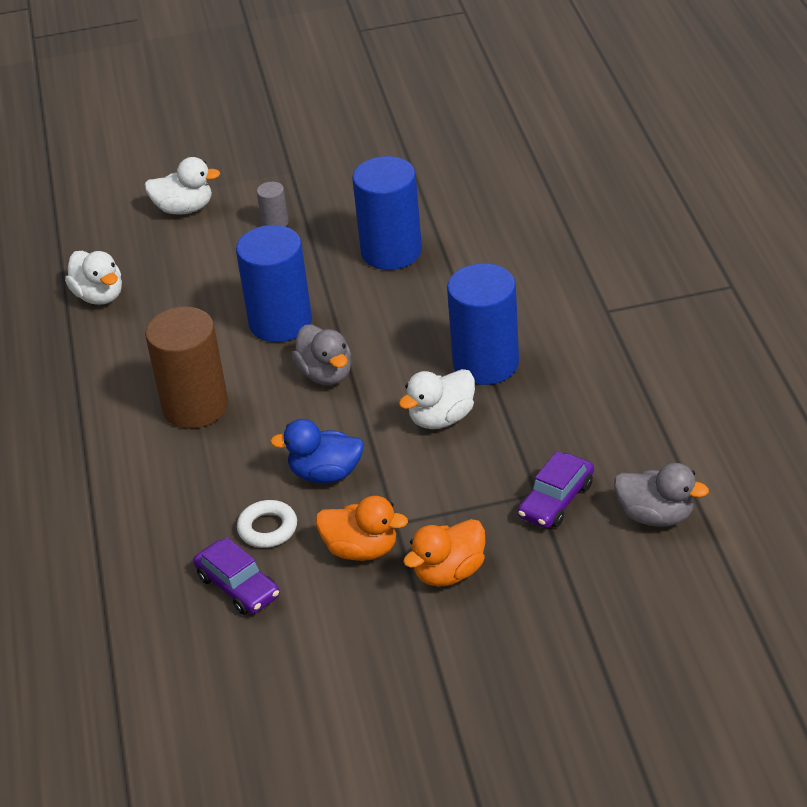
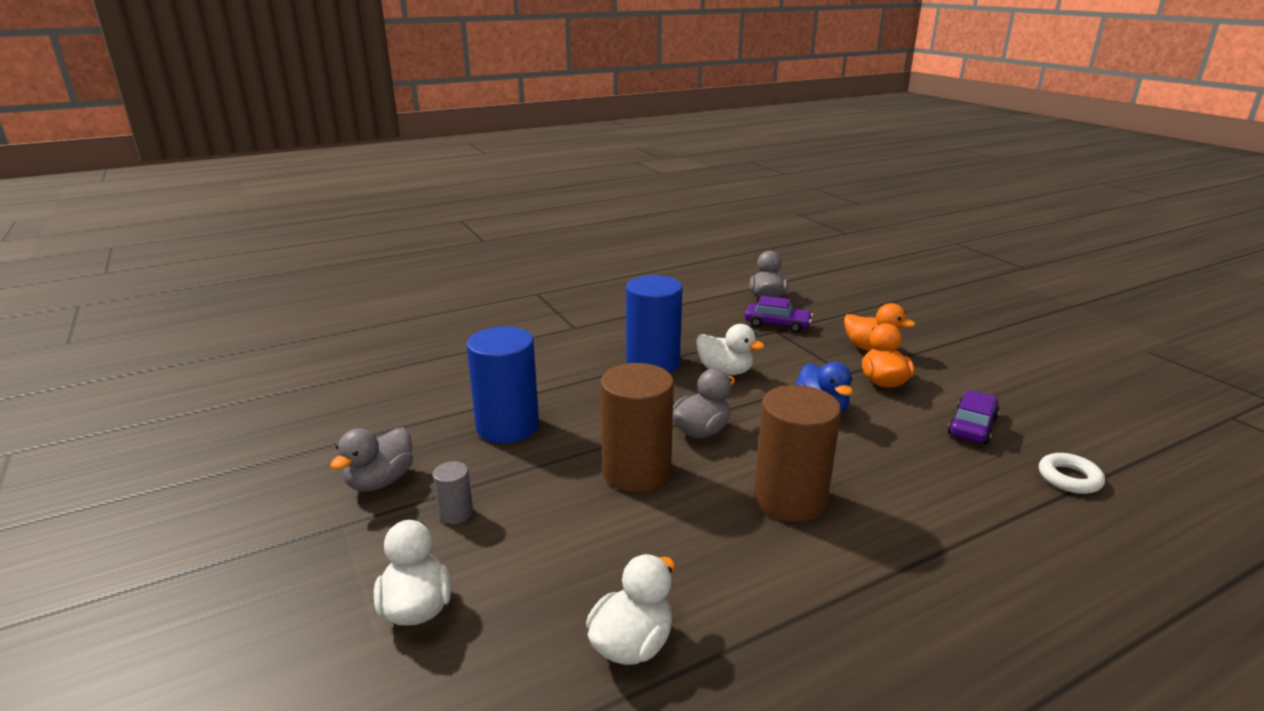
camera: 110 degrees left, 15 degrees down
blue cylinder [236,225,312,342] -> brown cylinder [600,363,674,492]
white ring [237,500,297,548] -> white ring moved to [1039,453,1105,494]
none -> grey duck [330,428,413,492]

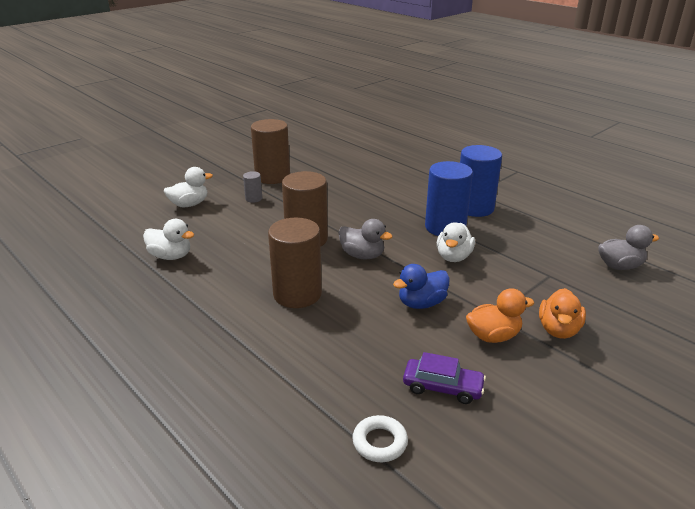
camera: 75 degrees right, 5 degrees up
grey duck [330,428,413,492] -> brown cylinder [251,119,290,184]
blue cylinder [466,326,539,443] -> blue cylinder moved to [460,145,502,217]
purple car [745,296,813,333] -> none

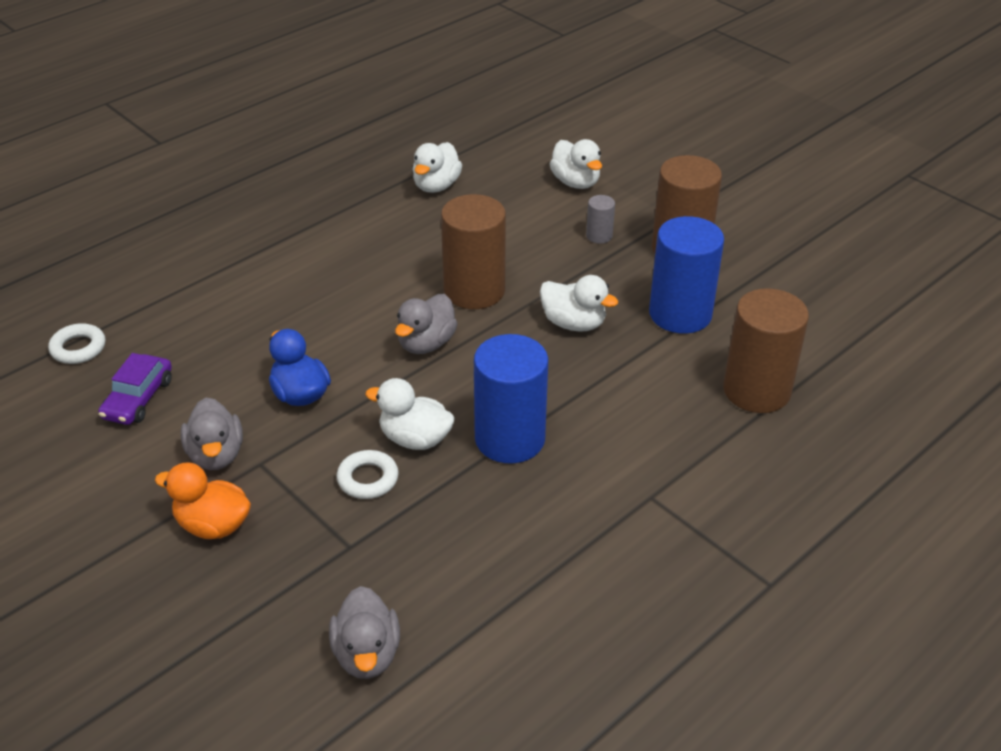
camera: 90 degrees right, 10 degrees up
brown cylinder [268,218,322,308] -> brown cylinder moved to [723,288,809,413]
blue cylinder [460,145,502,217] -> blue cylinder moved to [649,216,724,334]
orange duck [466,288,534,343] -> grey duck [181,398,243,470]
none -> white ring [337,450,399,499]
none -> white duck [540,275,618,332]

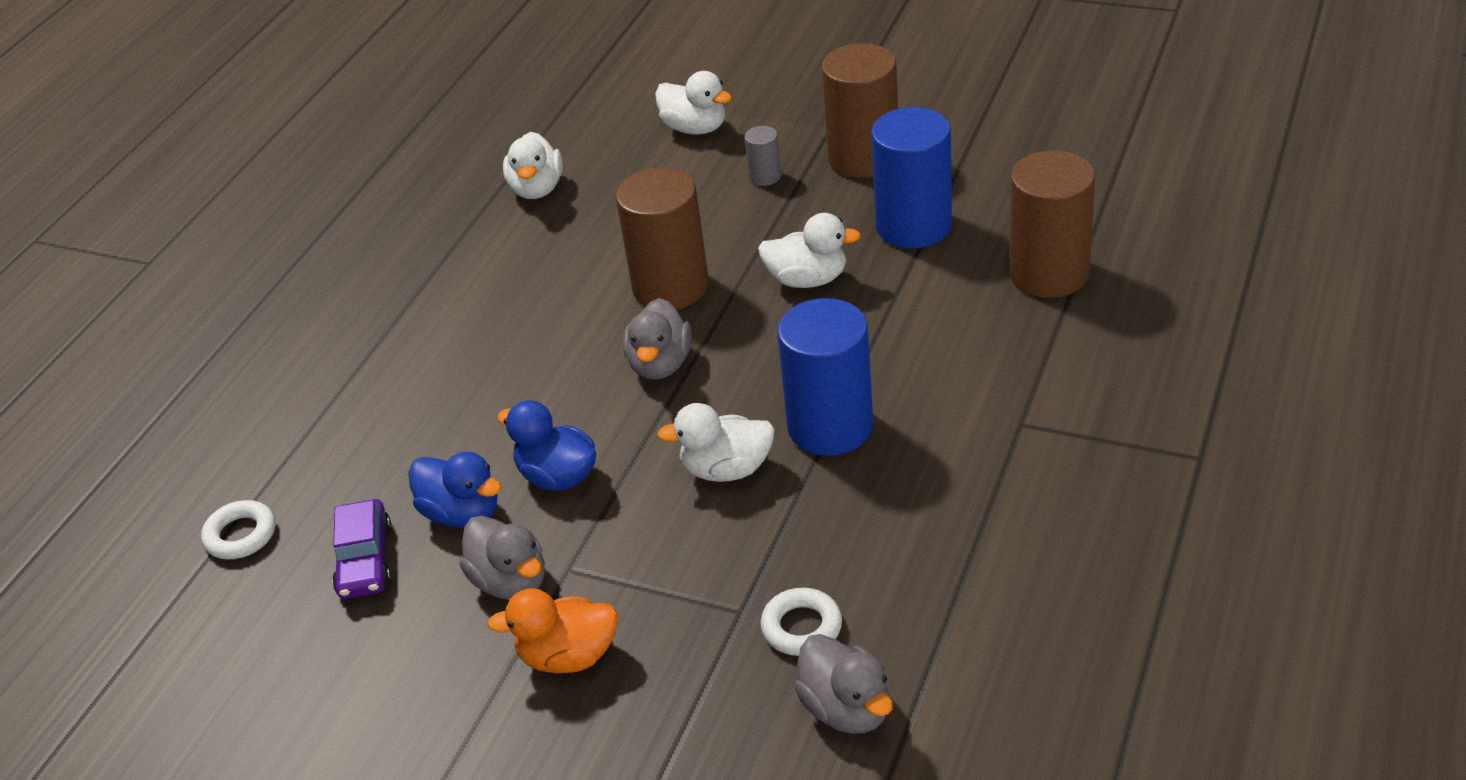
camera: 20 degrees left, 0 degrees up
white ring [337,450,399,499] -> white ring moved to [761,588,842,656]
none -> blue duck [408,452,502,527]

